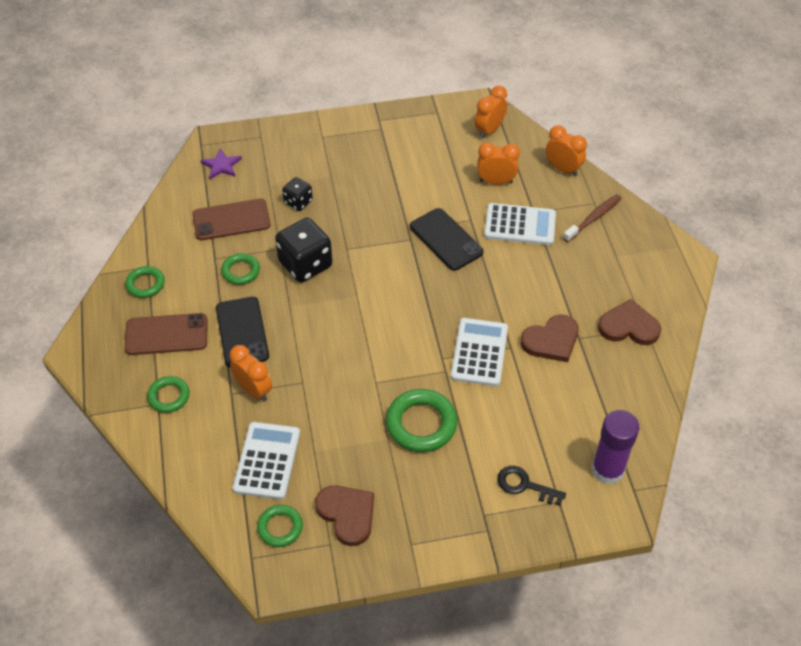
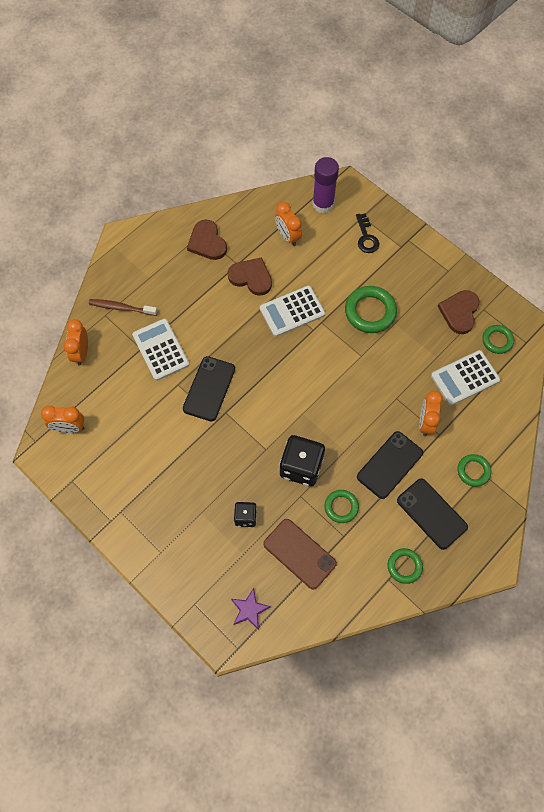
camera: 125 degrees left, 15 degrees up
brown phone [125,313,208,355] -> black phone [397,478,468,550]
orange clock [477,142,520,184] -> orange clock moved to [275,202,302,246]

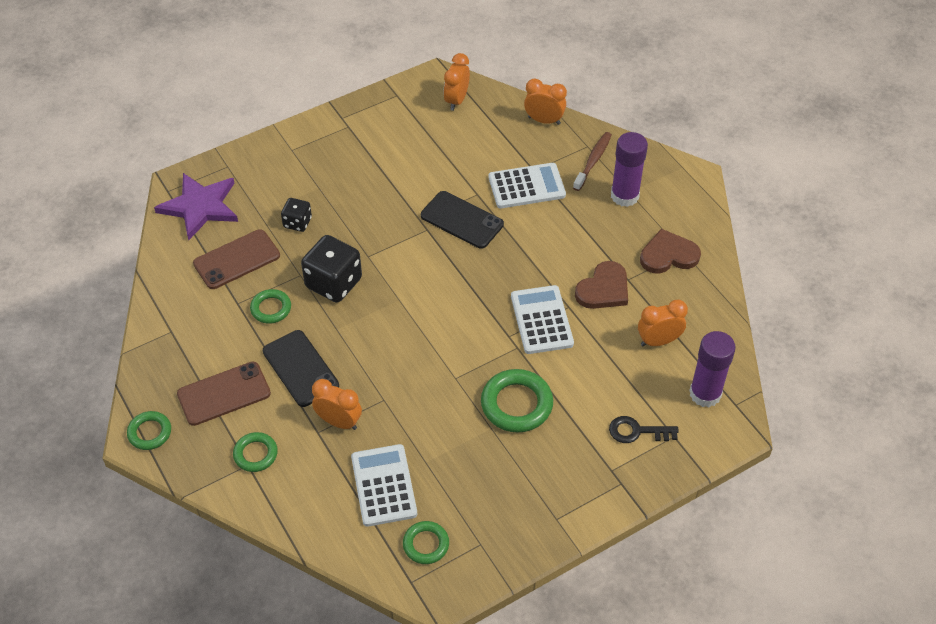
camera: 105 degrees right, 15 degrees down
purple star [231,588,271,630] -> purple star [154,173,238,240], size x1.91
green ring [388,548,423,584] -> green ring moved to [127,411,171,450]
black phone [397,478,468,550] -> brown phone [177,361,271,426]
brown heart [438,290,480,334] -> none
none -> purple glue stick [611,132,648,207]

